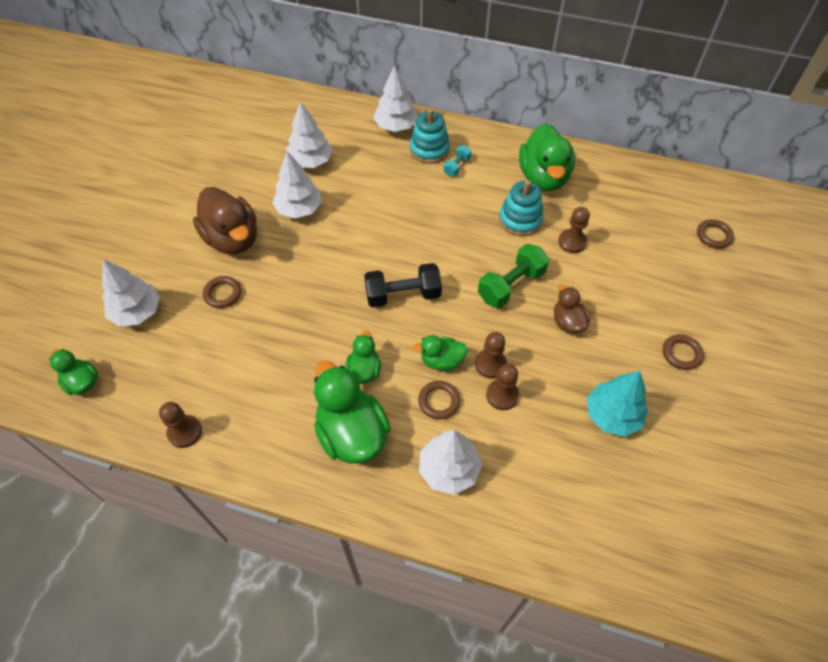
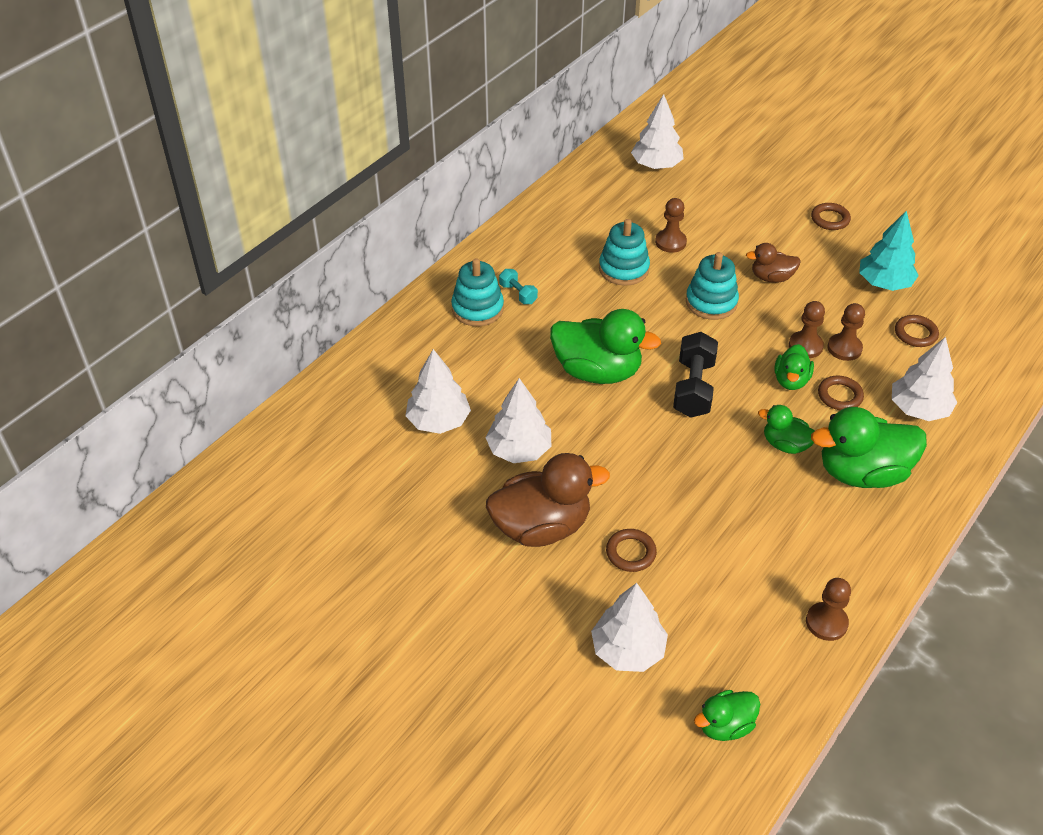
camera: 70 degrees left, 10 degrees down
white tree [373,65,418,132] -> white tree moved to [631,94,684,169]
green dumbbell [478,244,549,308] -> turquoise stacking toy [686,252,739,320]
green duck [519,123,575,191] -> green duck moved to [550,309,661,384]
brown ring [697,219,734,248] -> brown ring moved to [895,315,939,347]

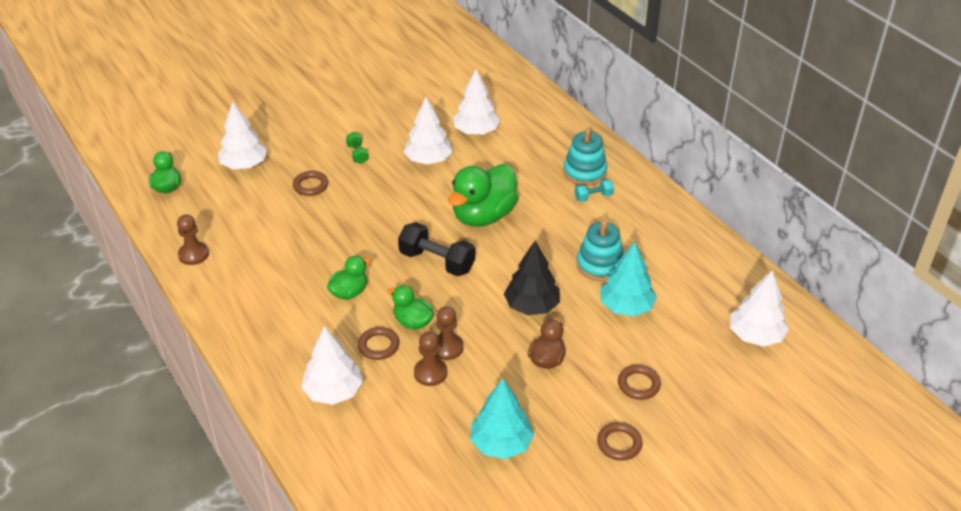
camera: 110 degrees right, 5 degrees down
brown duck [486,453,610,547] -> green dumbbell [346,132,369,164]
brown pawn [655,198,687,253] -> turquoise tree [600,242,657,316]
turquoise stacking toy [686,252,739,320] -> black tree [504,241,560,315]
green duck [811,407,927,488] -> none
brown ring [895,315,939,347] -> brown ring moved to [618,365,661,400]

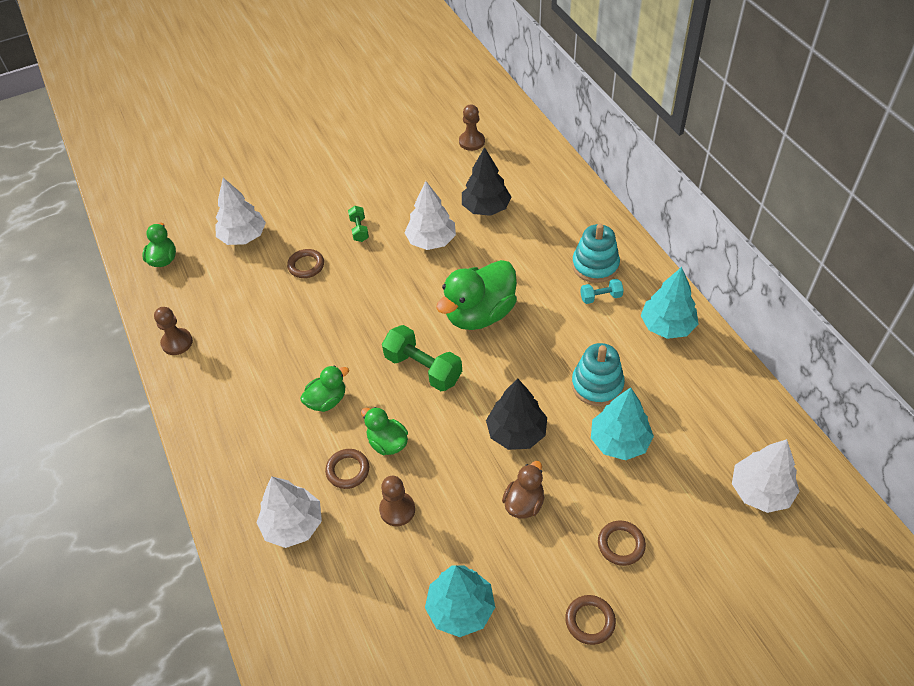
camera: 10 degrees right, 10 degrees up
black dumbbell [398,222,475,276] -> green dumbbell [382,325,462,391]
brown pawn [436,306,463,360] -> brown pawn moved to [459,104,485,151]
white tree [453,69,500,135] -> black tree [462,147,511,216]
none -> turquoise tree [641,267,699,339]

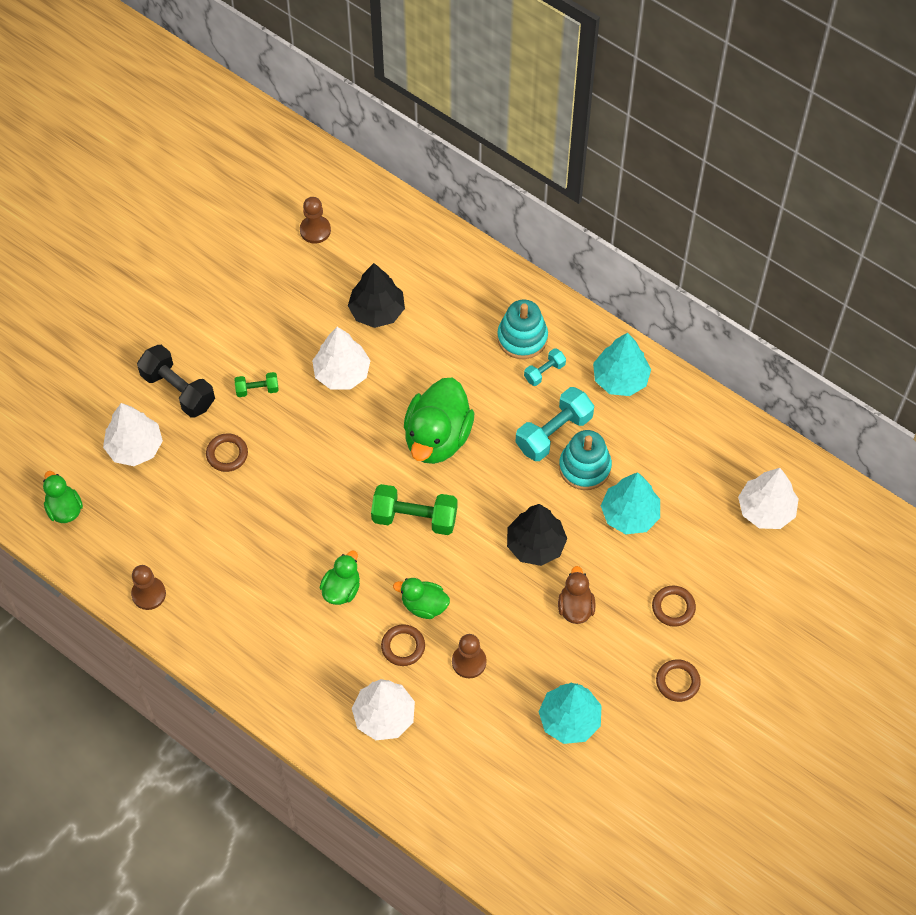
camera: 30 degrees left, 10 degrees up
green dumbbell [348,206,369,242] -> green dumbbell turned 60 degrees counterclockwise [234,372,279,397]
none -> black dumbbell [137,345,215,418]
none -> turquoise dumbbell [516,387,594,461]

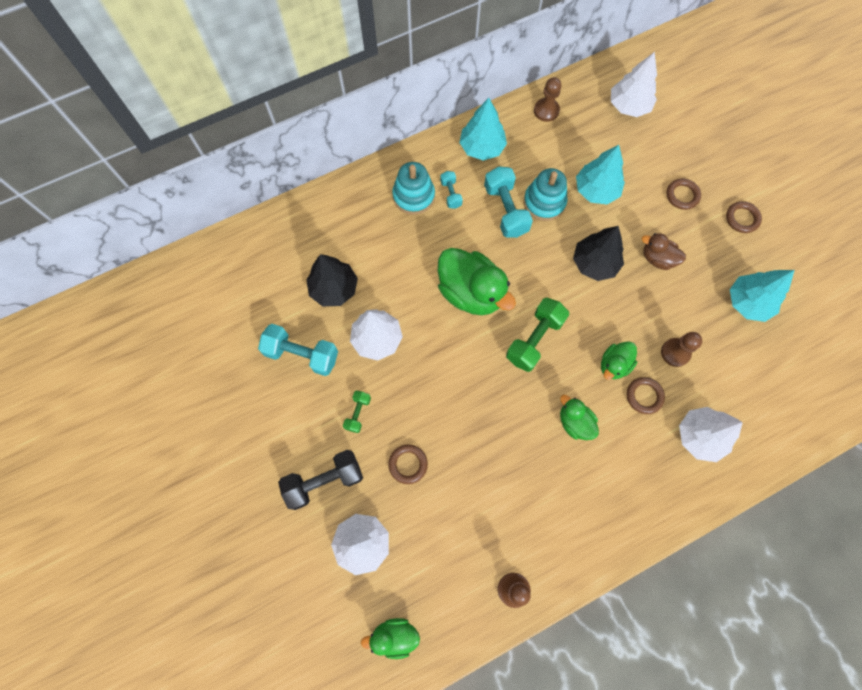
camera: 65 degrees left, 10 degrees up
brown pawn [300,197,331,244] -> brown pawn moved to [534,77,561,122]
none -> turquoise dumbbell [258,324,338,376]

